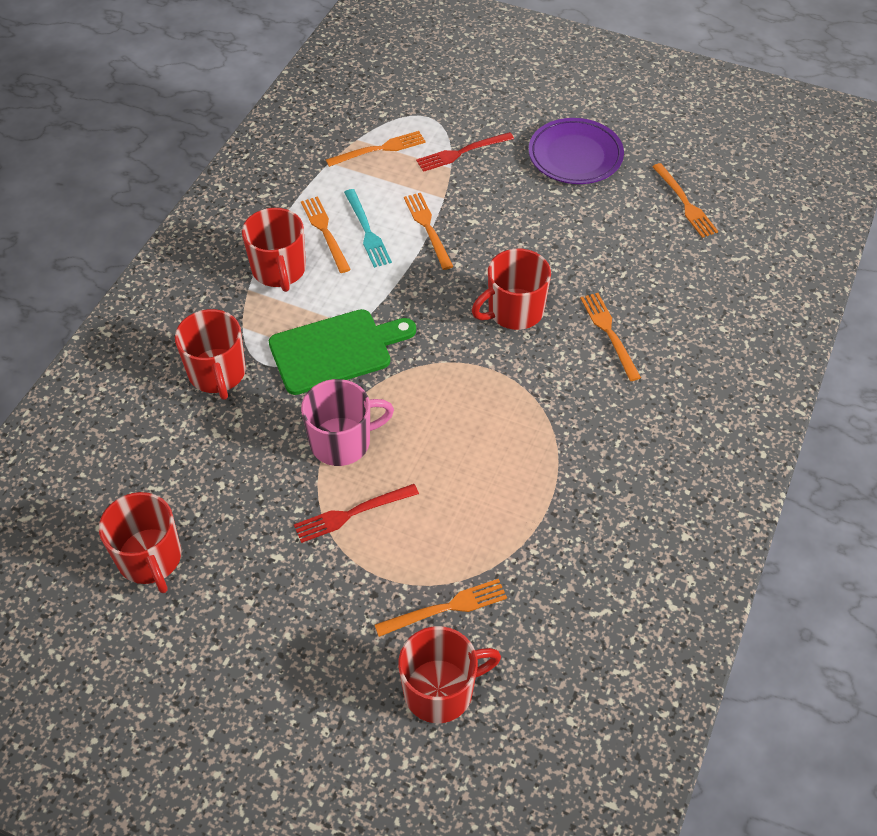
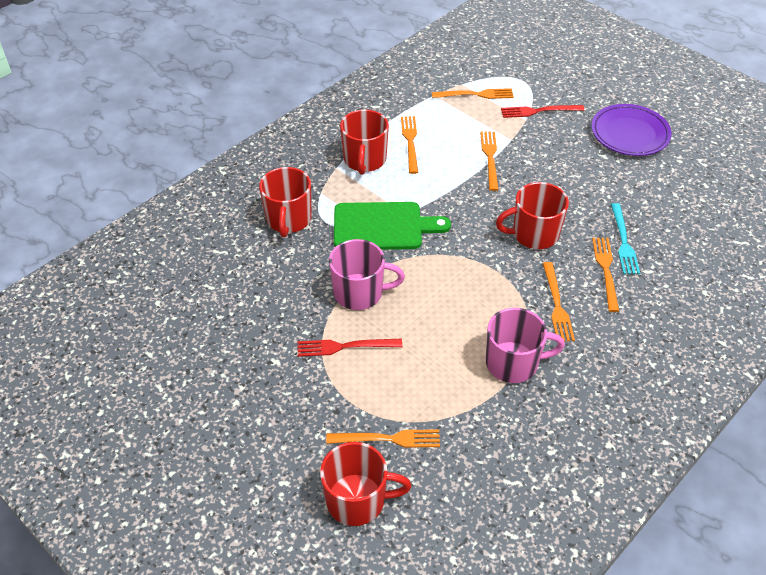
camera: 20 degrees right, 5 degrees down
red mug [99,492,181,593] -> none
turquoise fork [344,189,392,268] -> turquoise fork moved to [611,203,640,274]
orange fork [652,163,718,238] -> orange fork moved to [543,262,575,342]
none -> pink mug [486,308,565,383]

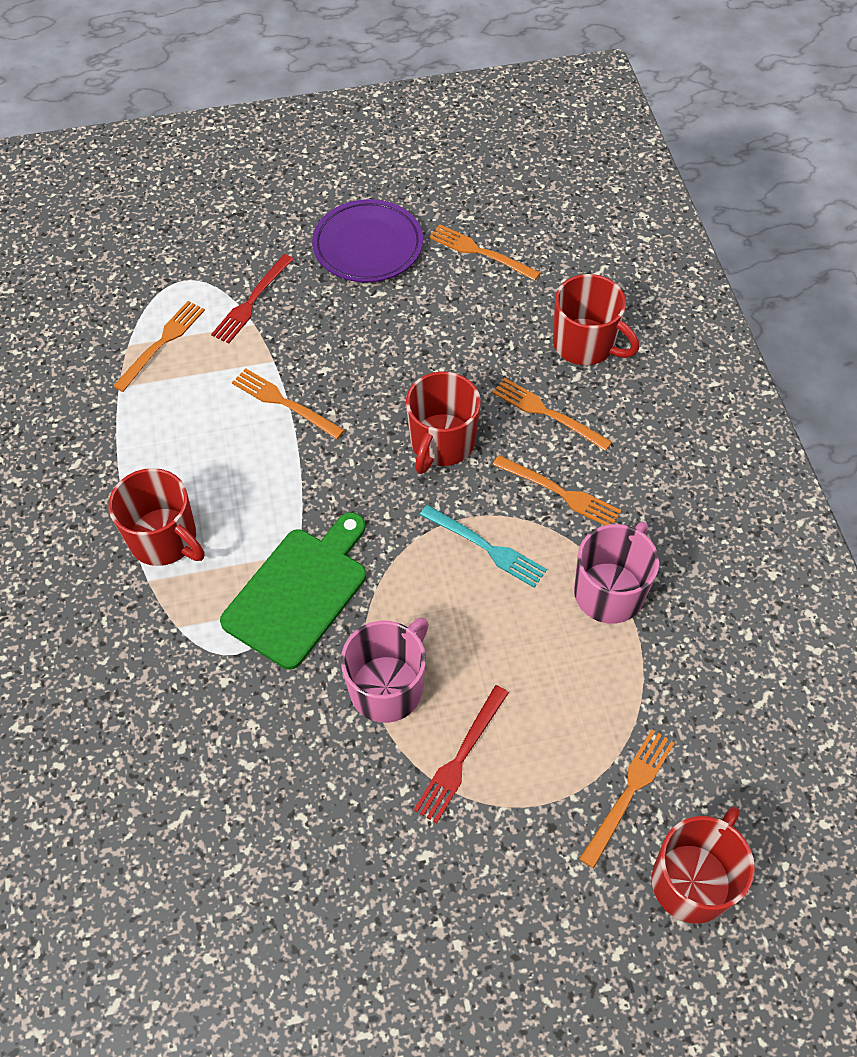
camera: 55 degrees left, 10 degrees up
red mug [259,167,312,237] -> red mug moved to [553,274,639,365]
orange fork [401,116,418,174] -> orange fork moved to [429,224,540,281]
turquoise fork [611,203,640,274] -> turquoise fork moved to [420,505,547,588]

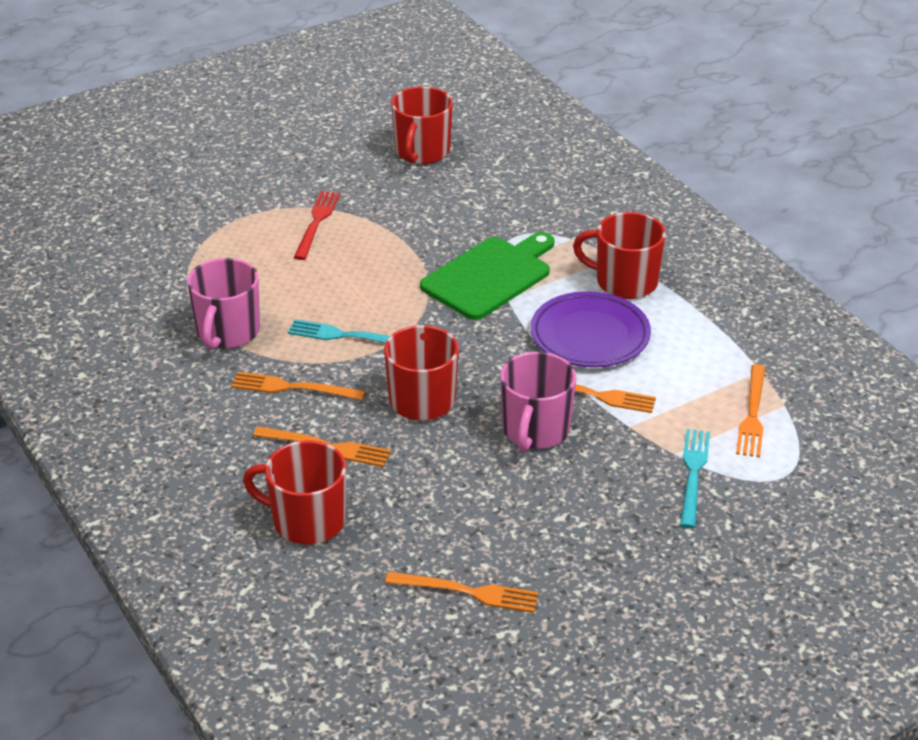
camera: 160 degrees right, 20 degrees down
red fork [211,254,294,344] -> turquoise fork [680,429,710,528]
green cutting board [220,512,366,669] -> green cutting board turned 150 degrees counterclockwise [420,232,555,320]
purple plate [312,199,423,282] -> purple plate moved to [531,291,651,367]
pink mug [341,618,429,723] -> pink mug moved to [500,352,577,452]
orange fork [579,729,675,868] -> none
red mug [652,807,755,924] -> red mug moved to [391,86,453,164]

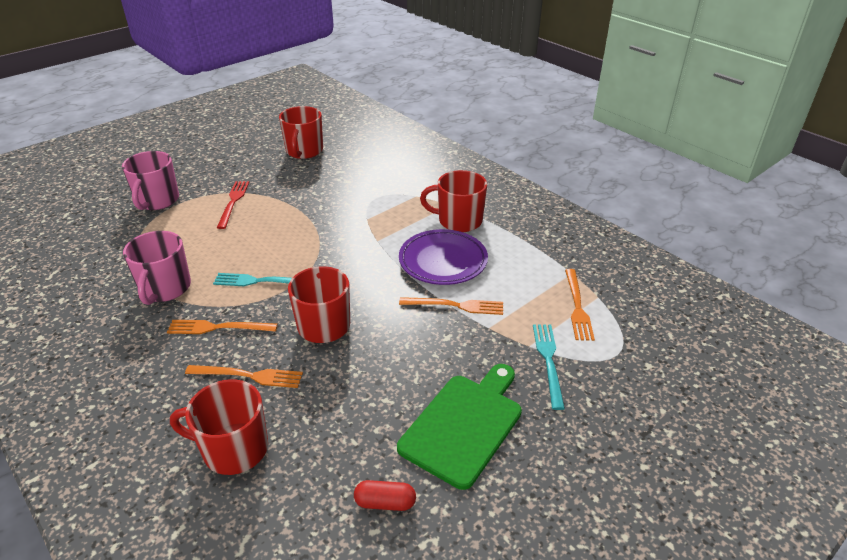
camera: 10 degrees left, 0 degrees up
orange fork [385,572,539,613] -> red capsule [354,480,416,511]
green cutting board [420,232,555,320] -> green cutting board moved to [397,364,522,490]
pink mug [500,352,577,452] -> pink mug moved to [122,151,179,210]

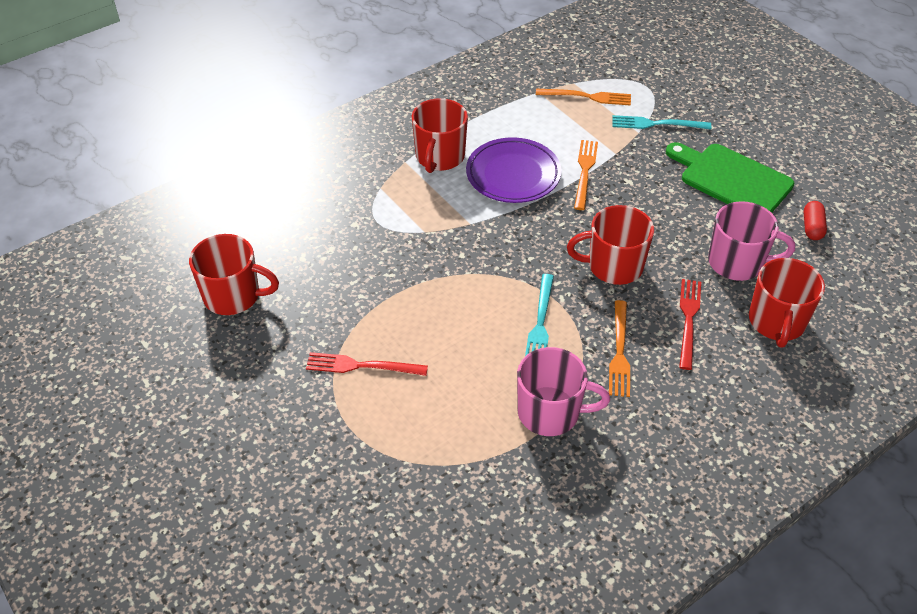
camera: 85 degrees left, 10 degrees up
pink mug [122,151,179,210] -> pink mug moved to [708,201,795,281]
orange fork [185,365,303,388] -> red fork [679,279,701,370]

